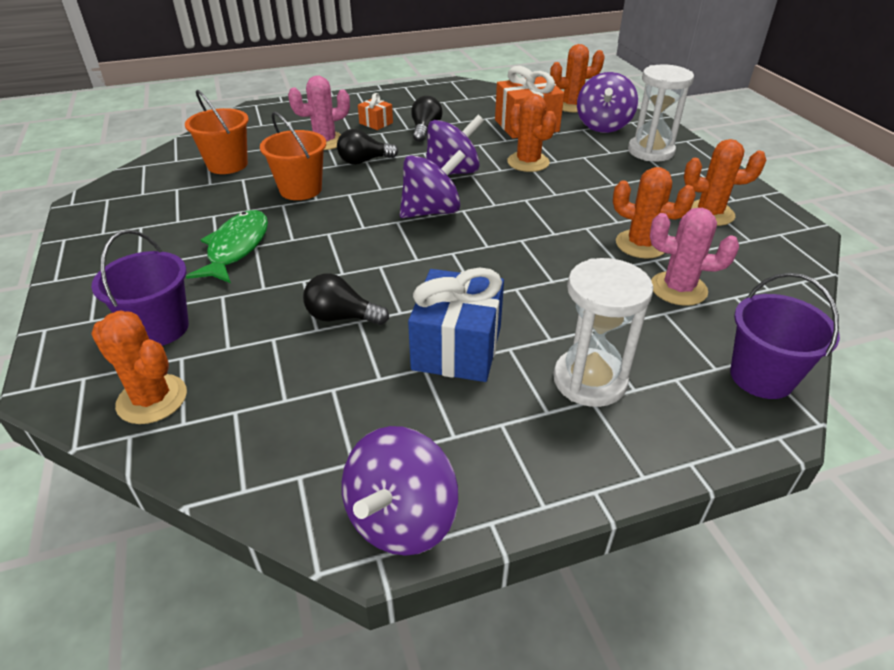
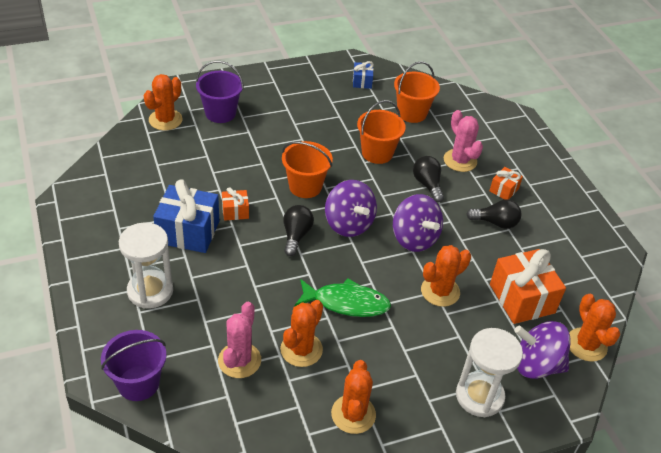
camera: 85 degrees right, 5 degrees up
green fish [186,210,268,283] -> green fish moved to [295,278,391,317]
black light bulb [303,274,389,325] -> black light bulb moved to [283,205,314,256]
purple spinning top [342,426,458,556] -> none
none -> orange gift [222,187,249,221]
none -> orange bucket [282,141,333,198]
none -> blue gift [353,61,374,89]

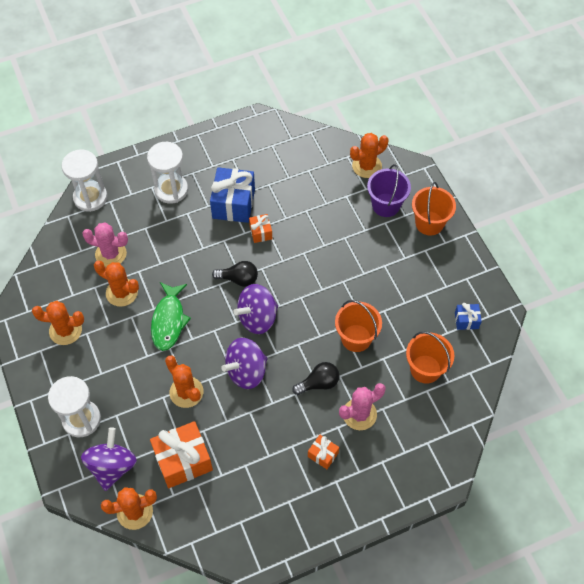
camera: 90 degrees right, 15 degrees up
purple bucket [101,330,167,401] -> white hourglass [61,149,107,212]
orange cactus [144,74,182,130] -> orange cactus turned 60 degrees counterclockwise [350,133,389,178]
orange bucket [282,141,333,198] -> orange bucket moved to [412,182,456,235]
black light bulb [466,199,522,229] -> none

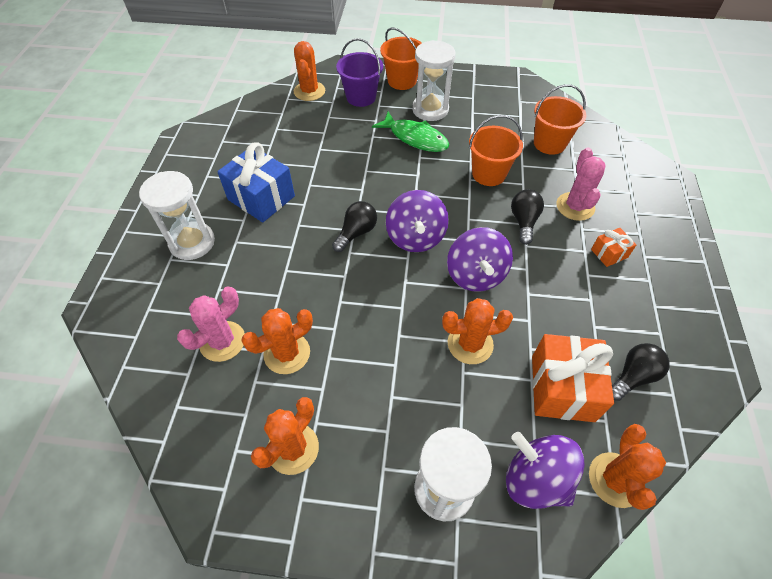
camera: 60 degrees left, 5 degrees down
white hourglass [61,149,107,212] -> white hourglass moved to [412,40,456,121]
green fish [151,282,191,351] -> green fish moved to [372,112,449,152]
orange gift [249,214,272,243] -> none
blue gift [455,303,482,330] -> none
none -> black light bulb [612,343,670,401]

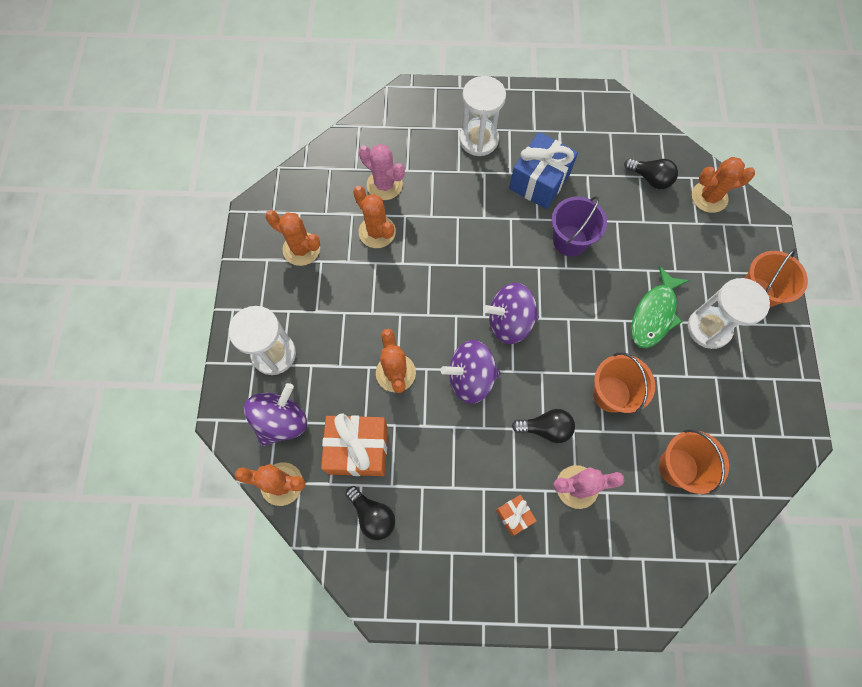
camera: 85 degrees right, 15 degrees up
black light bulb [332,201,377,252] -> black light bulb moved to [624,158,678,189]
purple bucket [336,38,383,107] -> purple bucket moved to [552,196,607,257]

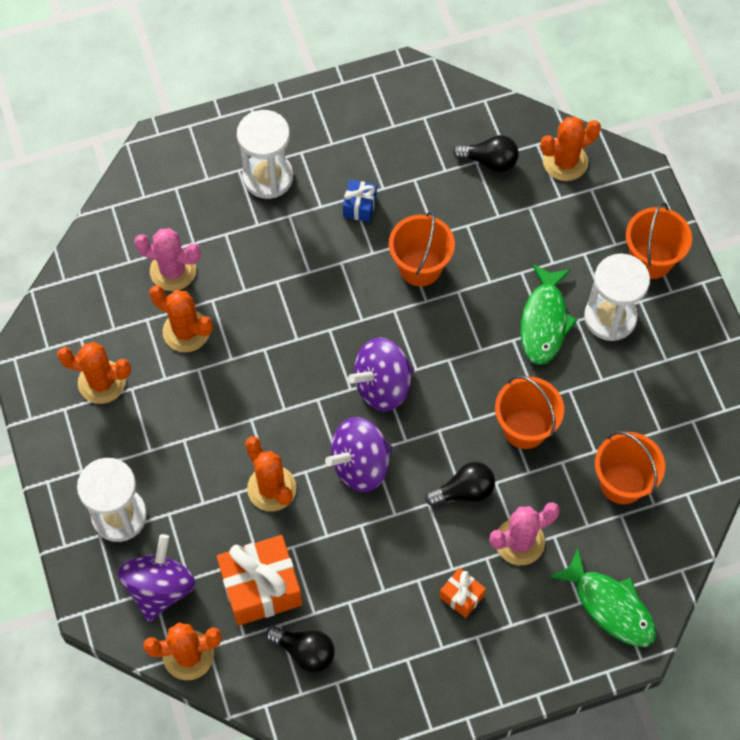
camera: 20 degrees left, 5 degrees down
blue gift [509,132,578,209] -> blue gift [343,180,377,222], size x0.50
purple bucket [552,196,607,257] -> orange bucket [389,211,455,286]
none -> green fish [549,548,656,647]

